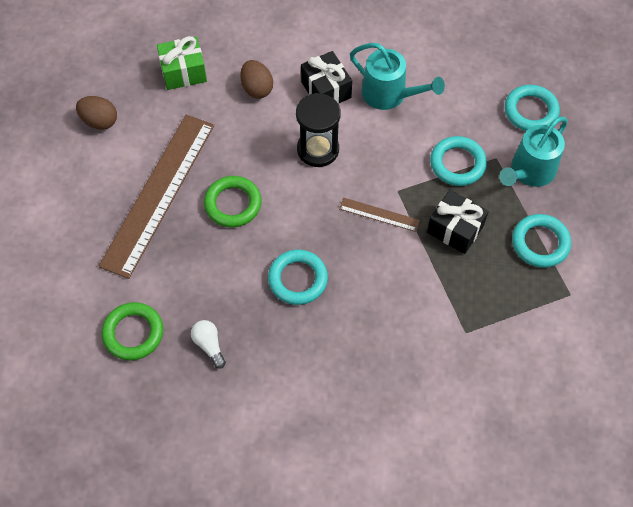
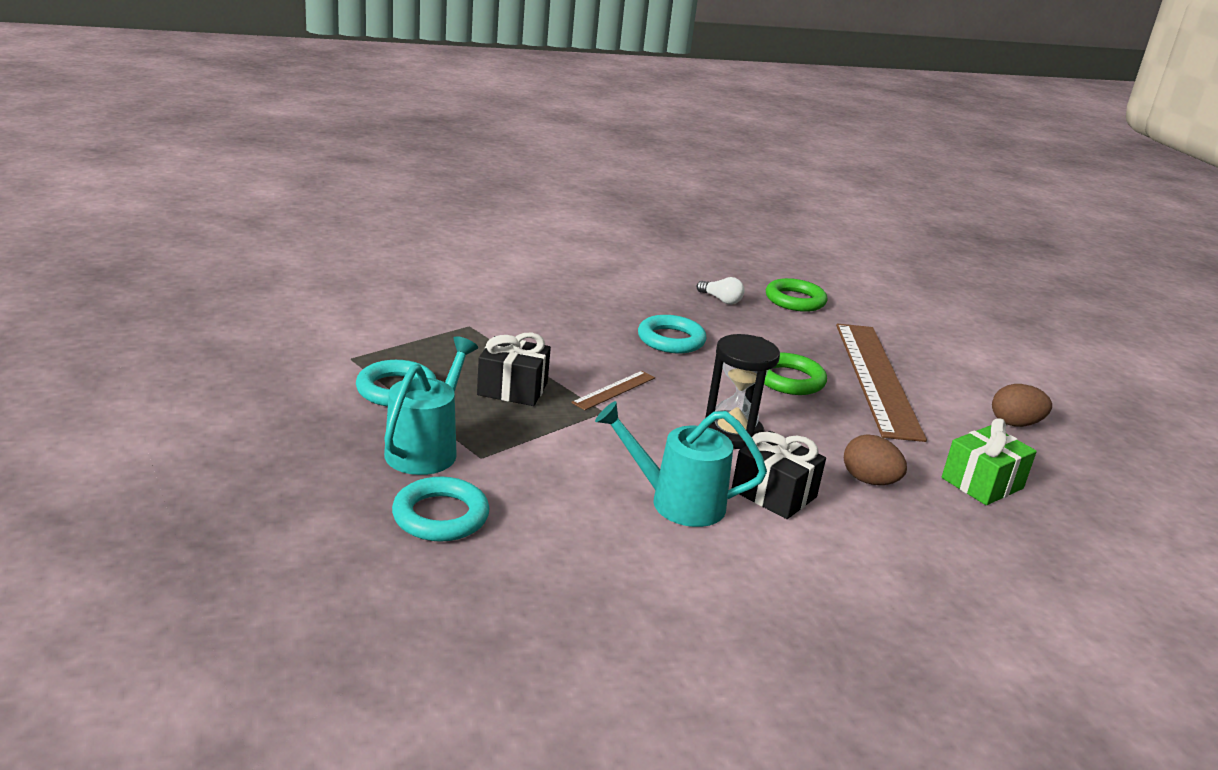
camera: 155 degrees right, 35 degrees down
brown ruler [339,198,420,232] -> brown ruler turned 45 degrees counterclockwise [571,371,655,410]
turquoise ring [430,136,487,186] -> none

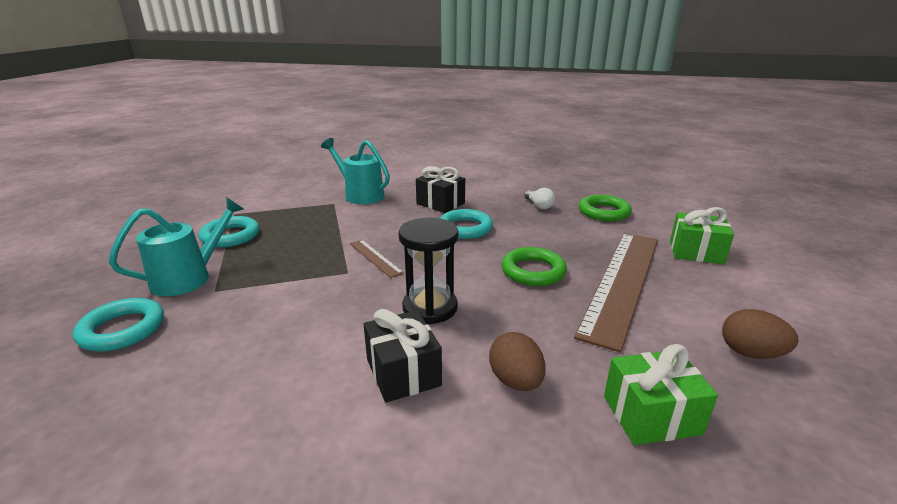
camera: 30 degrees right, 0 degrees up
black gift [477,332,551,406] -> black gift moved to [416,166,465,213]
brown ruler [571,371,655,410] -> brown ruler turned 75 degrees clockwise [350,240,404,278]
turquoise watering can [595,401,767,527] -> turquoise watering can moved to [321,138,390,204]
none -> green gift [670,207,734,264]

